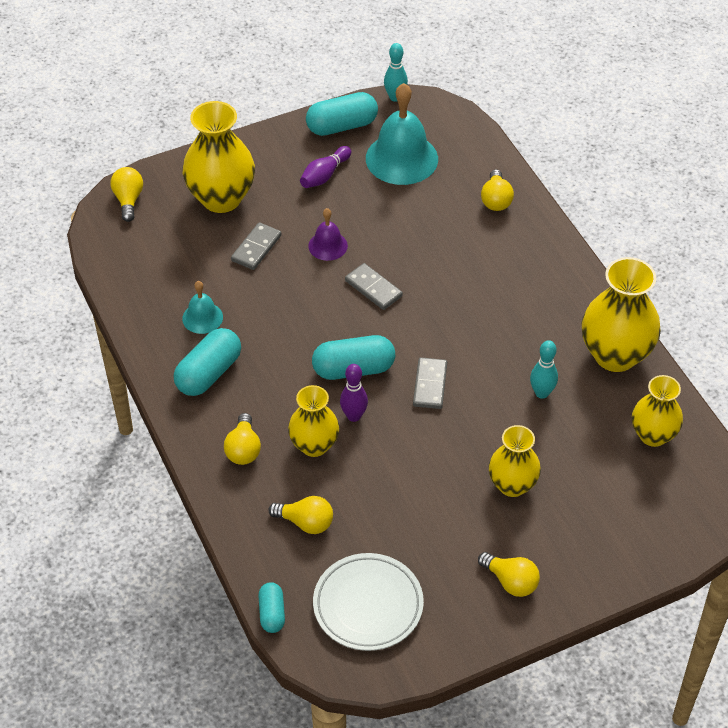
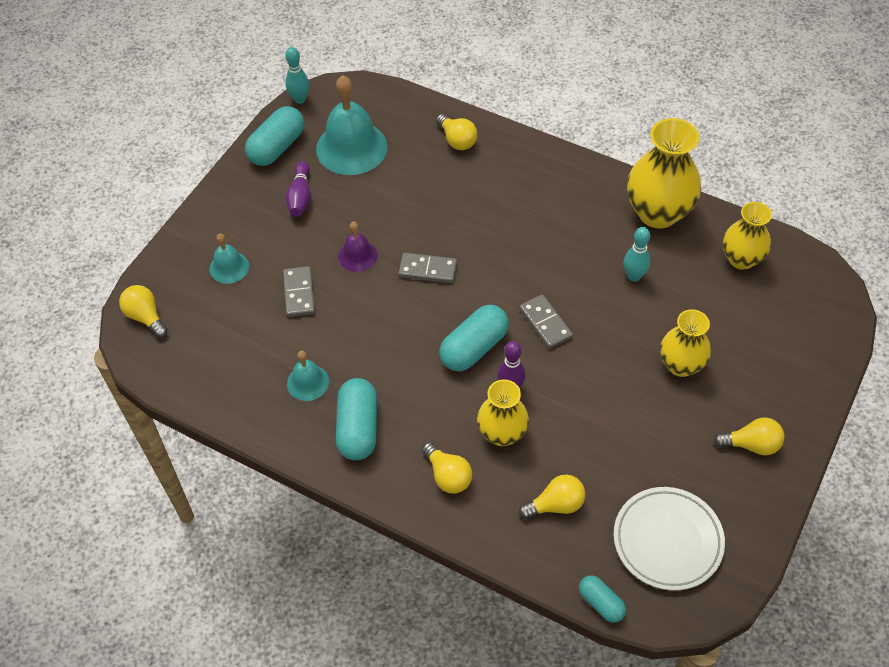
camera: 35 degrees left, 5 degrees up
yellow vase [182,101,255,213] -> turquoise bell [210,233,249,284]

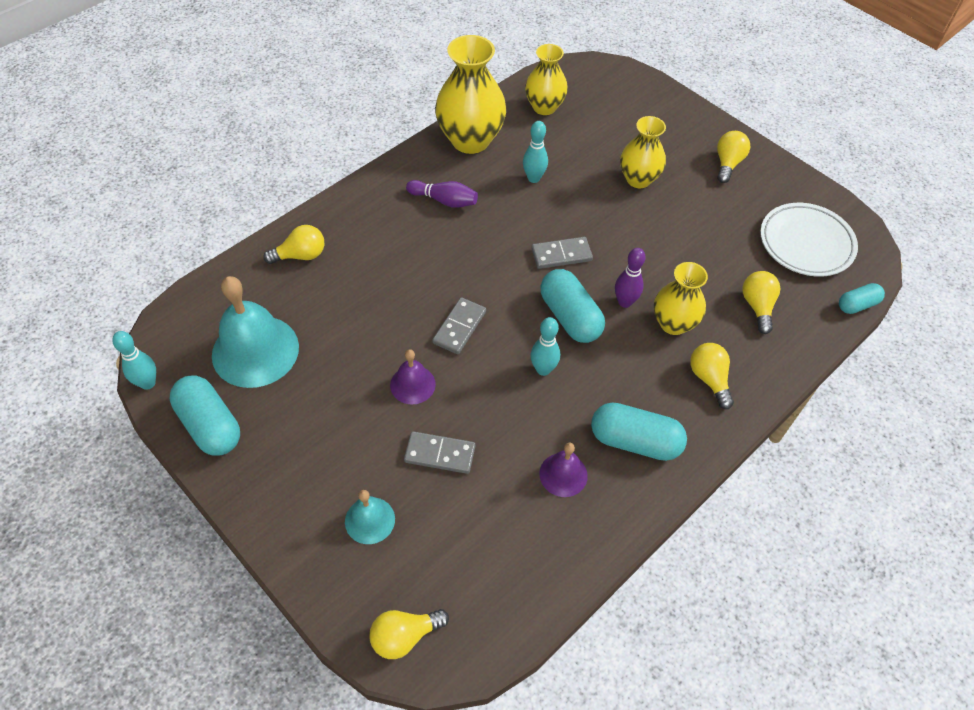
camera: 75 degrees left, 0 degrees up
purple bowling pin [286,161,311,217] -> purple bowling pin moved to [406,180,478,208]
turquoise bell [287,351,329,401] -> purple bell [539,443,588,497]
yellow light bulb [422,442,472,494] -> yellow light bulb turned 90 degrees counterclockwise [690,343,734,409]
none -> turquoise bowling pin [531,317,560,376]

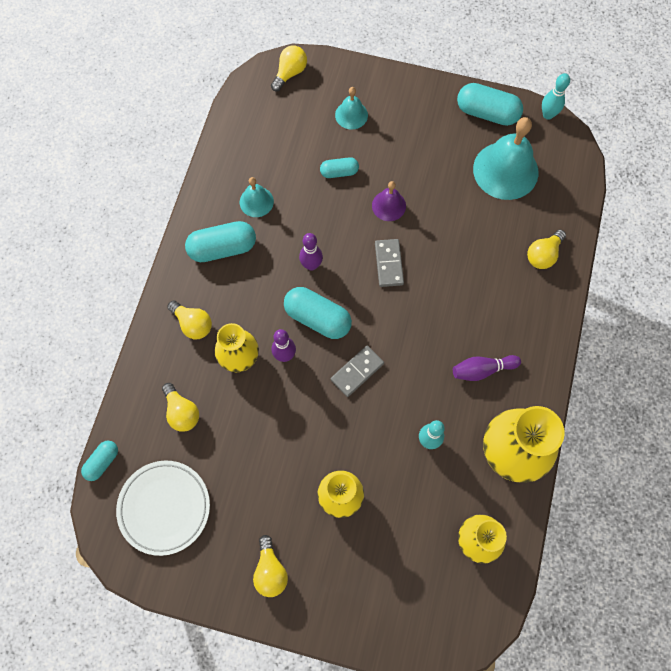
camera: 150 degrees right, 15 degrees up
grey domino [404,431,475,474] -> turquoise capsule [320,157,359,178]
turquoise bowling pin [531,317,560,376] -> purple bowling pin [299,233,323,271]
purple bell [539,443,588,497] -> turquoise bell [240,177,274,217]

